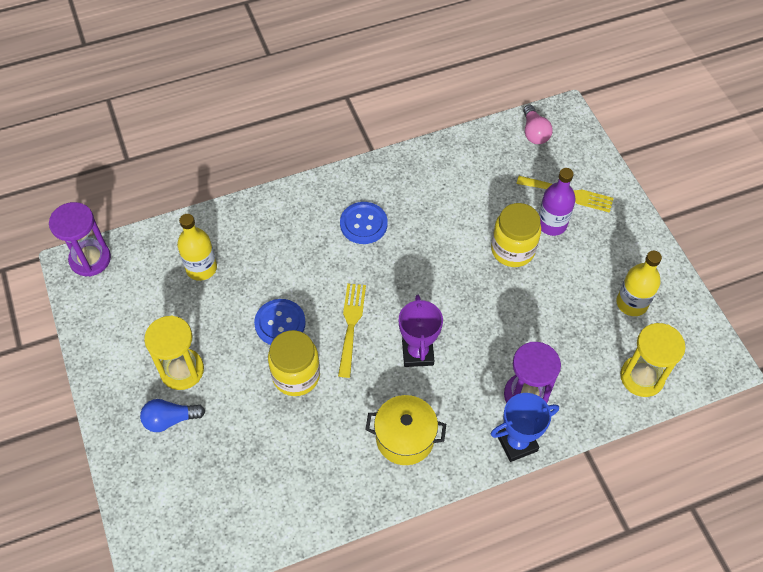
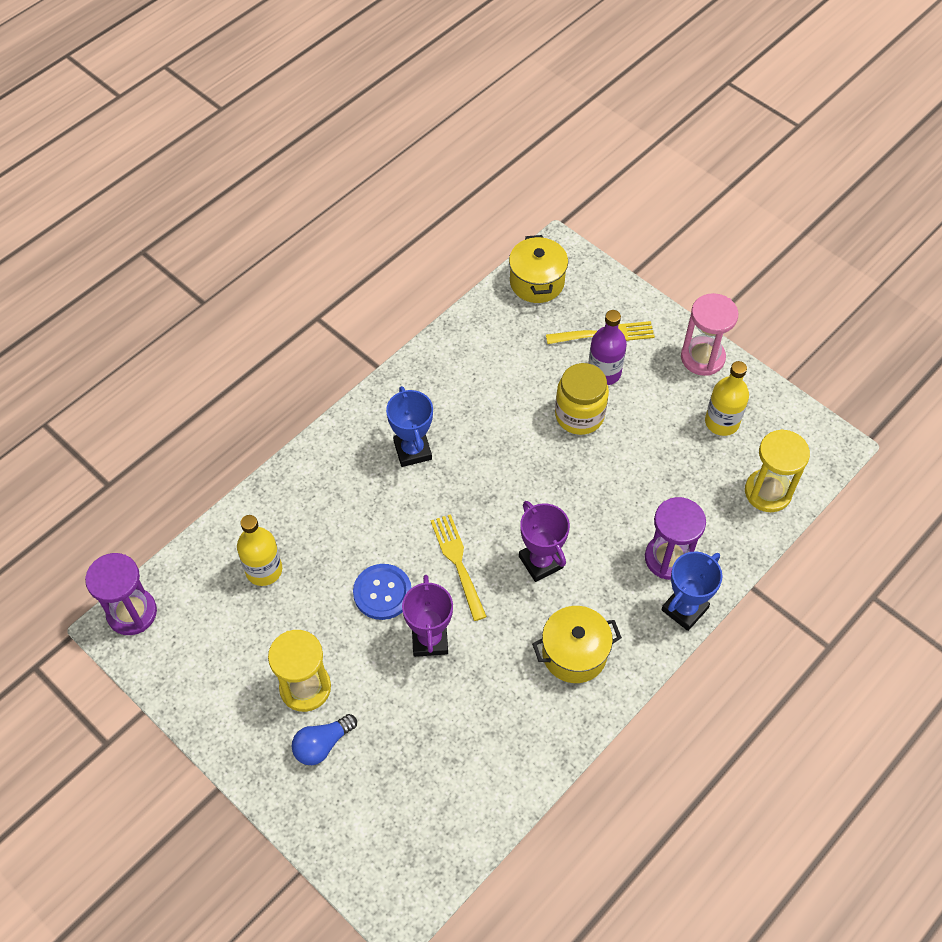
camera: 25 degrees left, 0 degrees up
yellow jar [268,330,320,396] -> purple trophy [402,575,453,657]
blue button [340,202,388,244] -> blue trophy [386,386,433,467]
pink light bulb [523,105,553,144] -> yellow pot [509,235,568,303]
none -> pink hourglass [681,293,738,376]

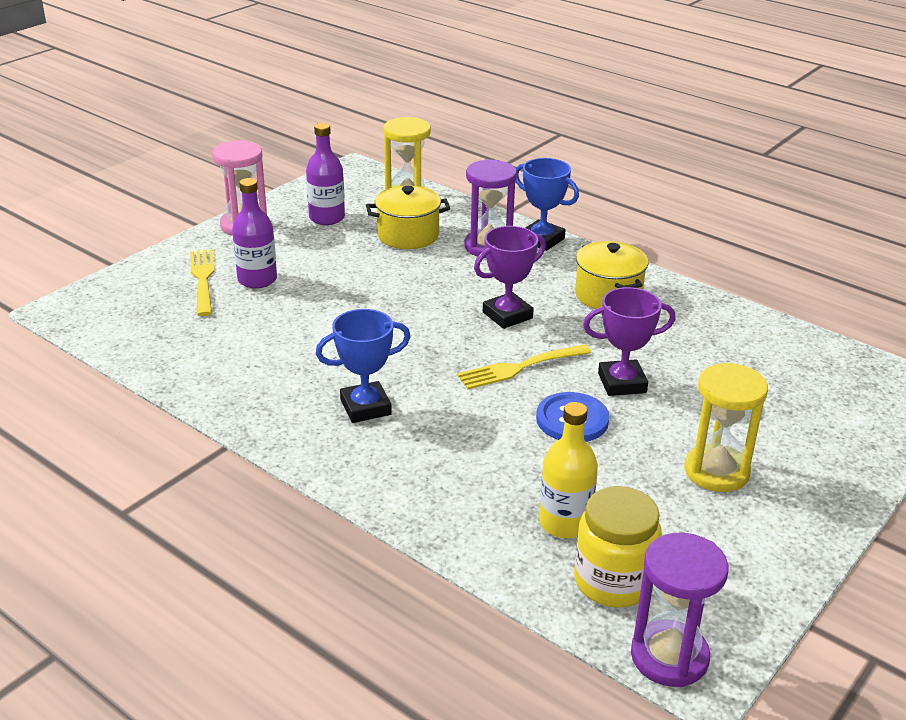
camera: 95 degrees left, 25 degrees down
blue light bulb [292,714,357,765] -> none
yellow pot [509,235,568,303] -> yellow pot moved to [366,186,450,249]
yellow jar [555,363,609,435] -> yellow jar moved to [574,486,662,608]
yellow bottle [705,361,749,436] -> purple bottle [306,123,345,225]

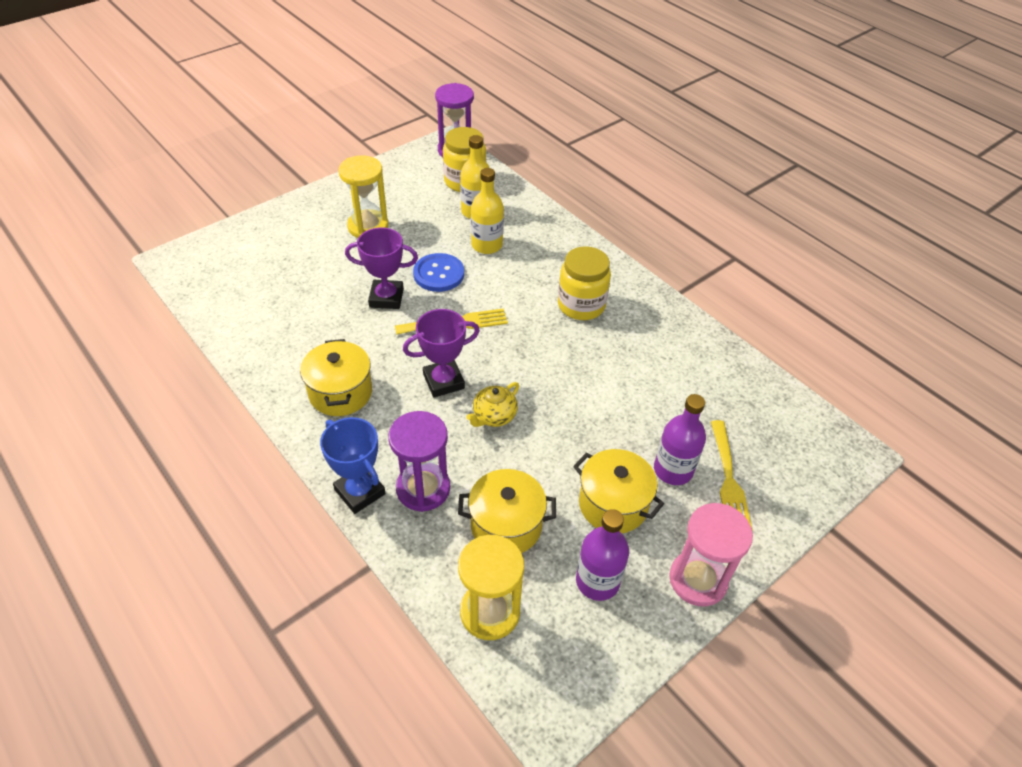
camera: 170 degrees left, 15 degrees up
blue trophy [316,309,411,423] -> yellow jar [558,246,611,320]
none -> yellow teapot [466,382,519,427]
none -> yellow bottle [471,168,504,254]
none -> yellow pot [573,449,664,533]

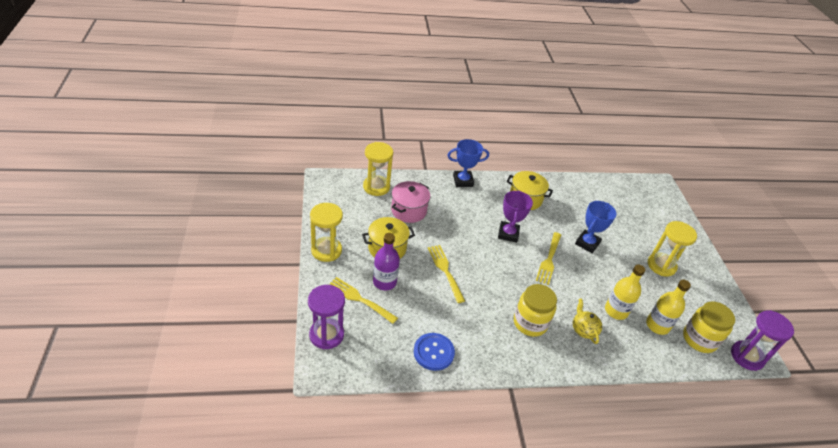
camera: 120 degrees right, 5 degrees down
purple trophy [345,227,418,309] -> blue trophy [575,201,617,253]
purple hourglass [388,411,450,512] -> purple hourglass moved to [308,285,345,349]
blue button [413,253,464,292] -> blue button moved to [414,333,455,371]
yellow pot [458,469,556,553] -> pink pot [391,181,430,223]
yellow teapot [466,382,519,427] -> yellow teapot moved to [573,298,602,344]
purple bottle [576,509,629,601] -> none
pink hourglass [669,503,753,606] -> yellow hourglass [310,203,343,262]
none -> yellow fork [428,245,465,303]

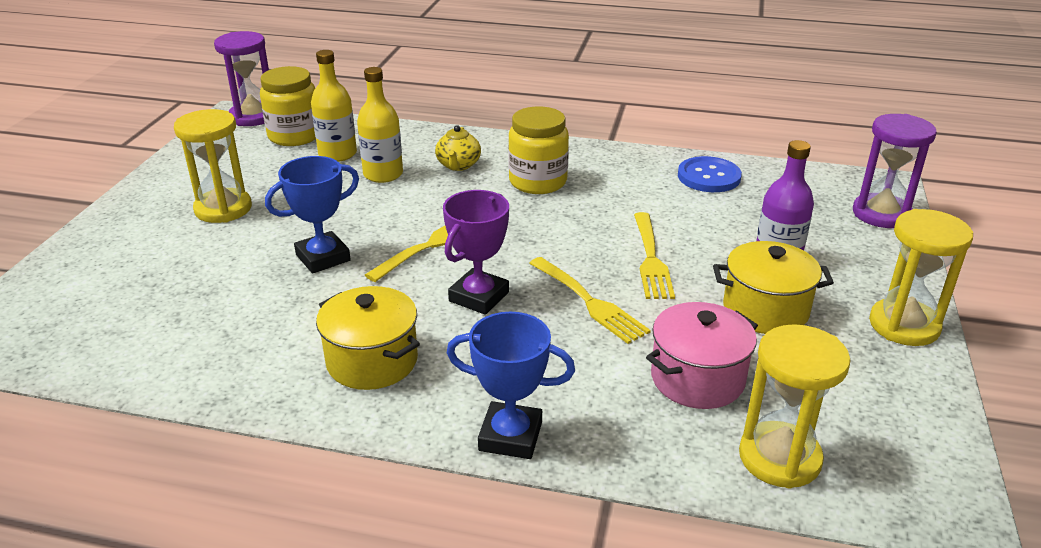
camera: 155 degrees left, 10 degrees down
yellow fork [328,277,398,324] -> yellow fork moved to [529,257,651,344]

